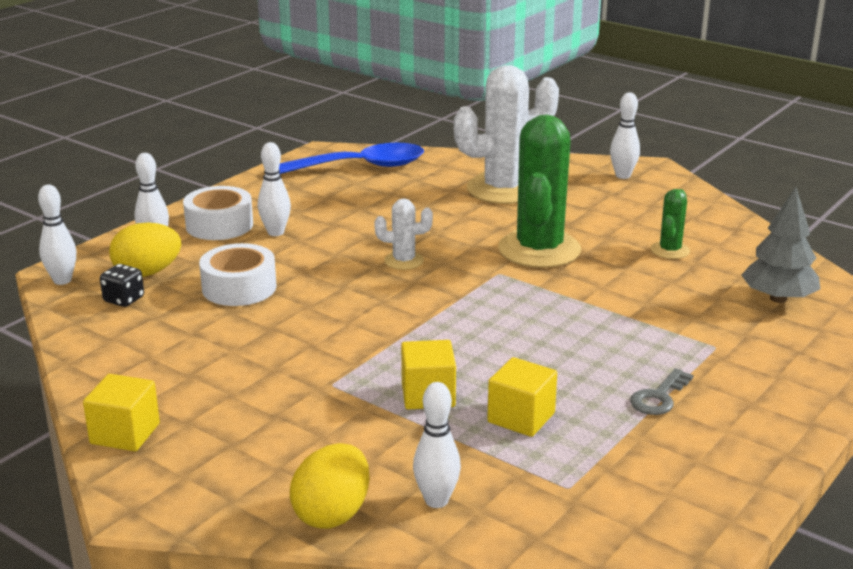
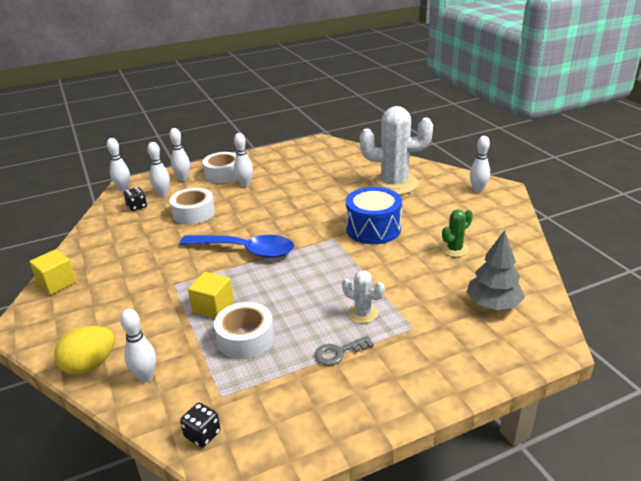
camera: 30 degrees right, 5 degrees up
yellow egg [109,223,181,277] -> white bowling pin [147,142,170,197]
blue spoon [279,143,424,174] -> blue spoon moved to [180,235,294,258]
white cactus [374,198,433,270] -> white cactus moved to [342,270,385,324]
yellow cube [487,357,557,437] -> white tape [214,302,274,359]
green cactus [498,115,581,268] -> blue drum [346,187,402,244]
none -> black dice [180,403,221,447]

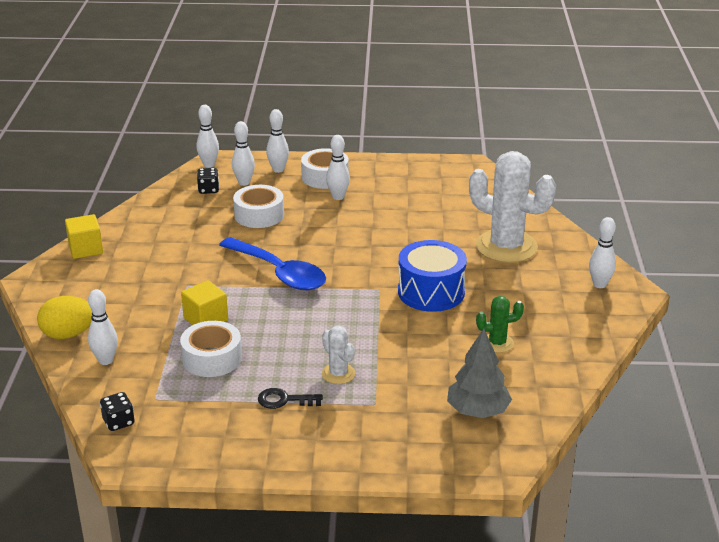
camera: 25 degrees right, 0 degrees up
grey key [315,336,374,366] -> black key [258,388,323,409]

